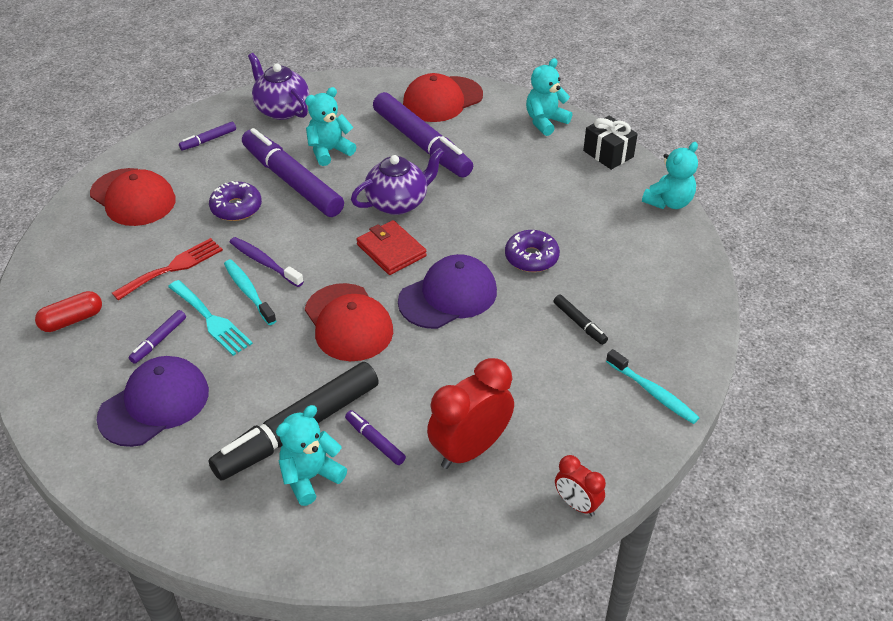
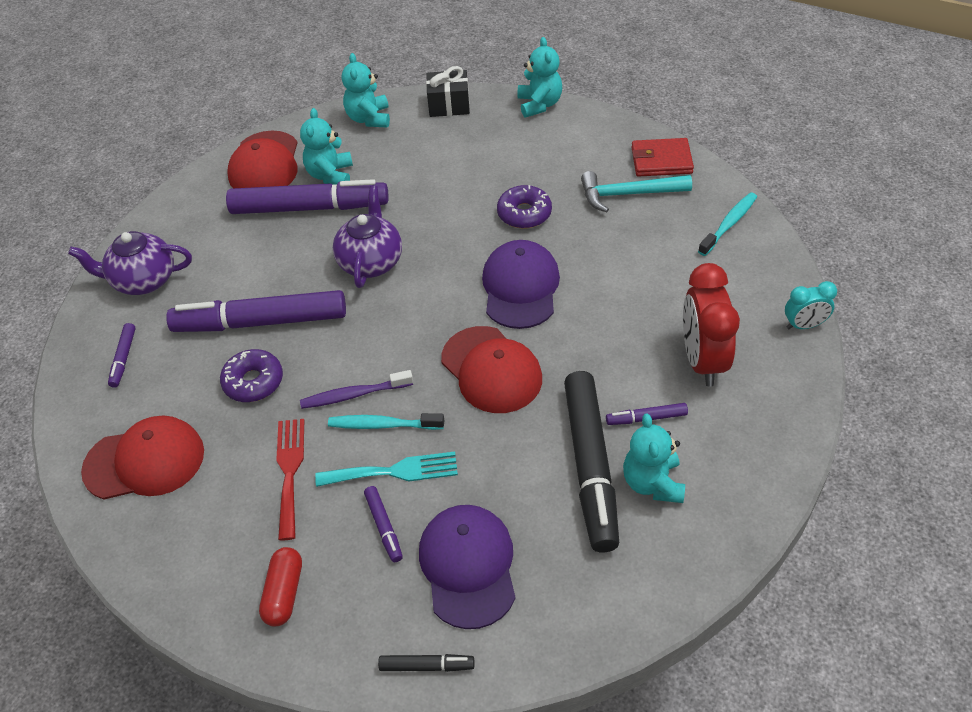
camera: 50 degrees left, 5 degrees up
turquoise teddy bear [305,87,356,166] -> turquoise teddy bear moved to [300,108,353,185]
red cap [305,283,393,361] -> red cap turned 45 degrees clockwise [441,326,542,413]
red wallet [356,220,427,275] -> red wallet moved to [632,138,694,177]
black marker [553,295,608,345] -> black marker moved to [378,654,474,672]
red clock [555,455,606,516] -> turquoise clock [785,281,837,329]
turquoise toothbrush [606,349,699,424] -> turquoise toothbrush turned 45 degrees counterclockwise [698,192,757,256]
none -> turquoise hammer [581,171,692,212]

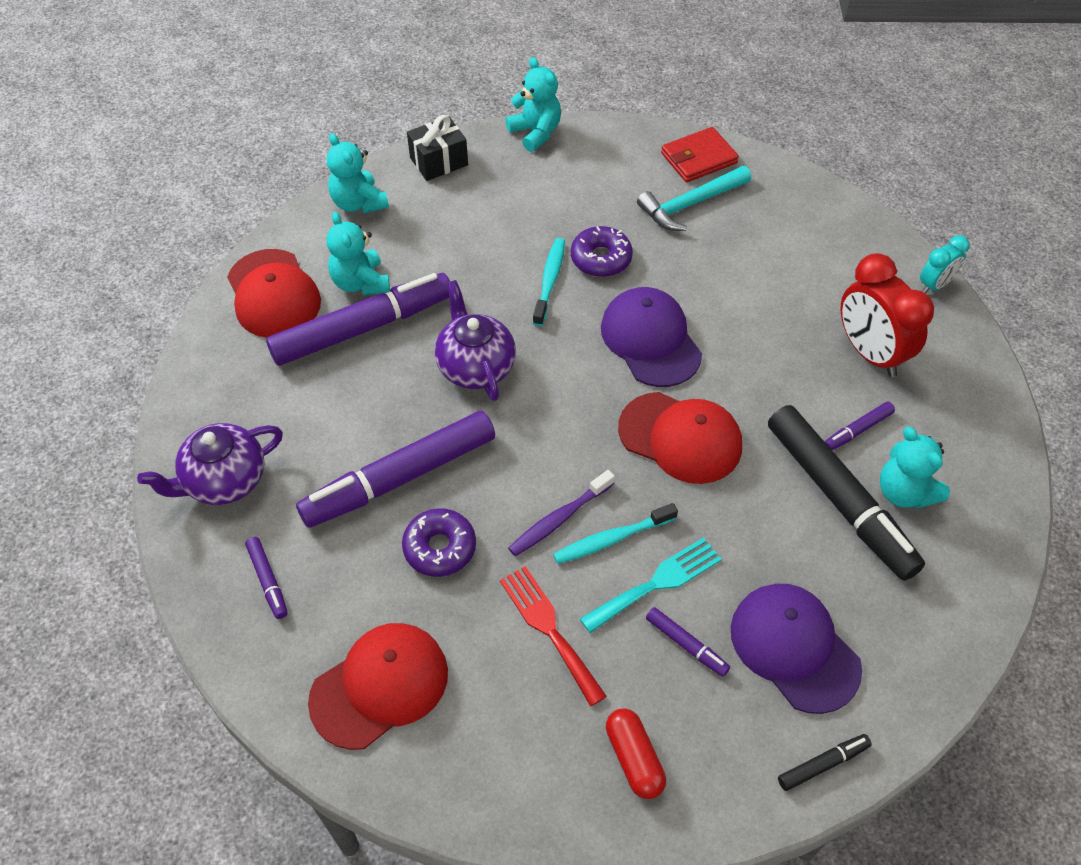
camera: 30 degrees left, 5 degrees up
turquoise toothbrush [698,192,757,256] -> turquoise toothbrush moved to [533,238,565,326]

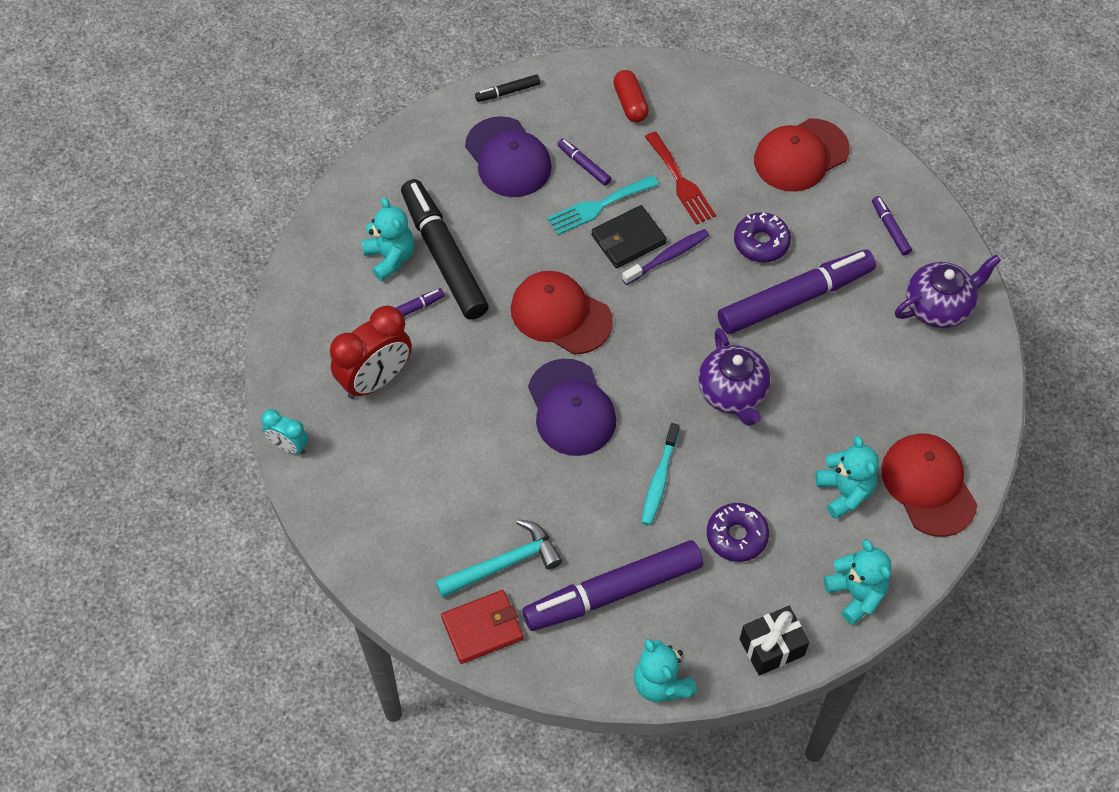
camera: 175 degrees left, 5 degrees up
purple marker [266,273,450,366] -> purple marker moved to [522,540,703,631]
turquoise toothbrush [553,503,678,564] -> black wallet [591,205,667,268]
purple donut [571,226,633,277] -> purple donut moved to [707,503,769,562]
red clock [841,253,934,377] -> red clock turned 75 degrees clockwise [330,305,412,399]
turquoise clock [920,235,969,293] -> turquoise clock turned 120 degrees counterclockwise [261,409,309,454]

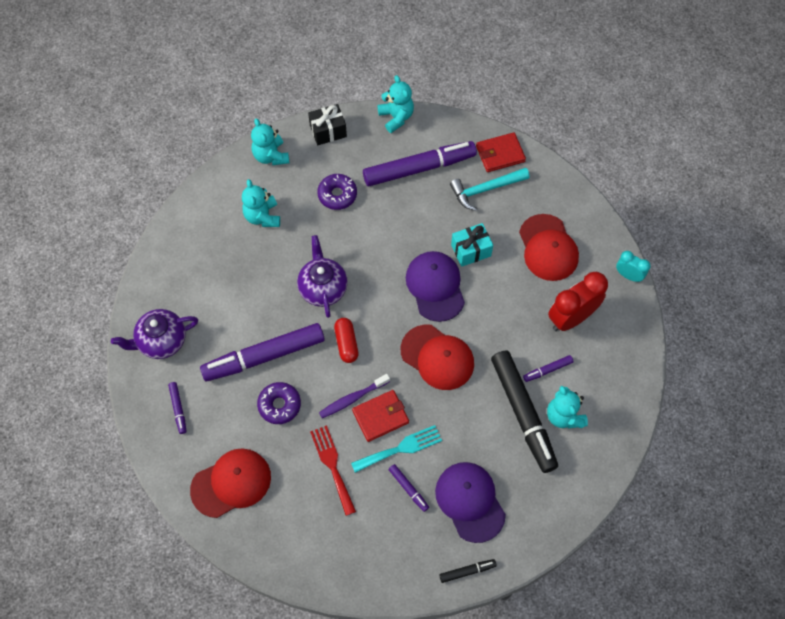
camera: 175 degrees left, 5 degrees up
black wallet [591,205,667,268] -> red wallet [352,390,409,442]
red capsule [613,70,649,122] -> red capsule moved to [334,318,359,363]
turquoise toothbrush [642,423,680,525] -> none
red cap [881,433,977,537] -> red cap moved to [519,214,579,281]
none -> turquoise gift [451,223,493,267]

